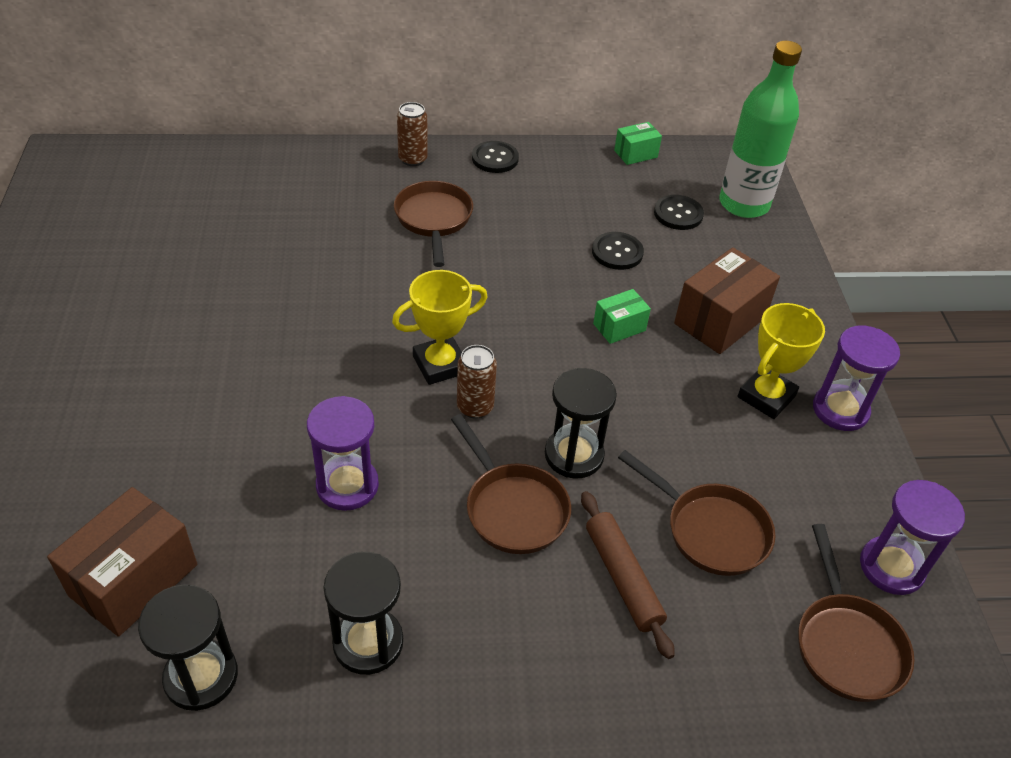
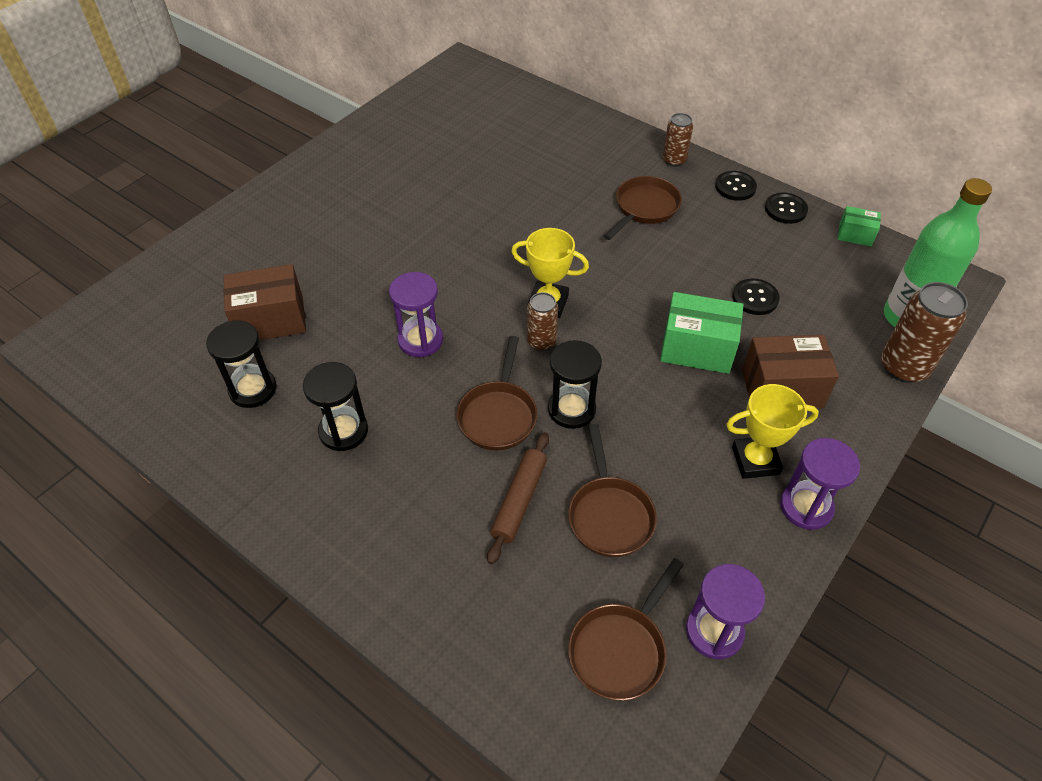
camera: 45 degrees right, 5 degrees up
green box [593,289,651,344] -> green box [660,292,744,374], size x1.84
black button [654,195,704,230] -> black button moved to [765,193,808,224]
none -> brown can [881,282,968,383]

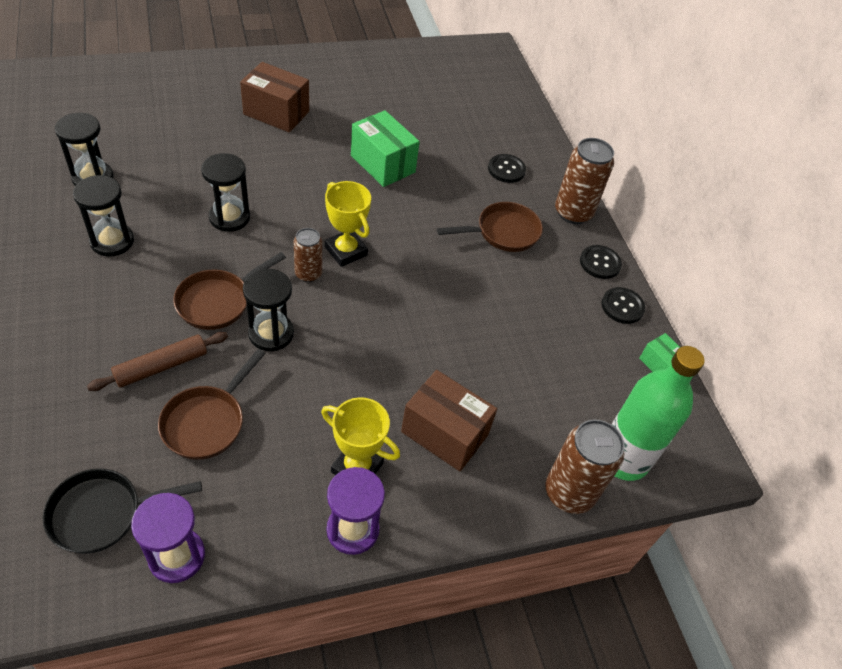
camera: 30 degrees right, 0 degrees up
brown box [224,264,306,340] -> brown box moved to [240,62,309,132]
purple hourglass [389,272,443,357] -> black hourglass [201,153,250,232]
brown pan [568,558,684,701] -> black pan [43,468,202,554]
green box [660,292,744,374] -> green box moved to [351,110,420,187]
brown can [663,113,693,167] -> brown can [555,138,614,224], size x1.67
black button [732,278,780,315] -> black button moved to [488,154,526,183]

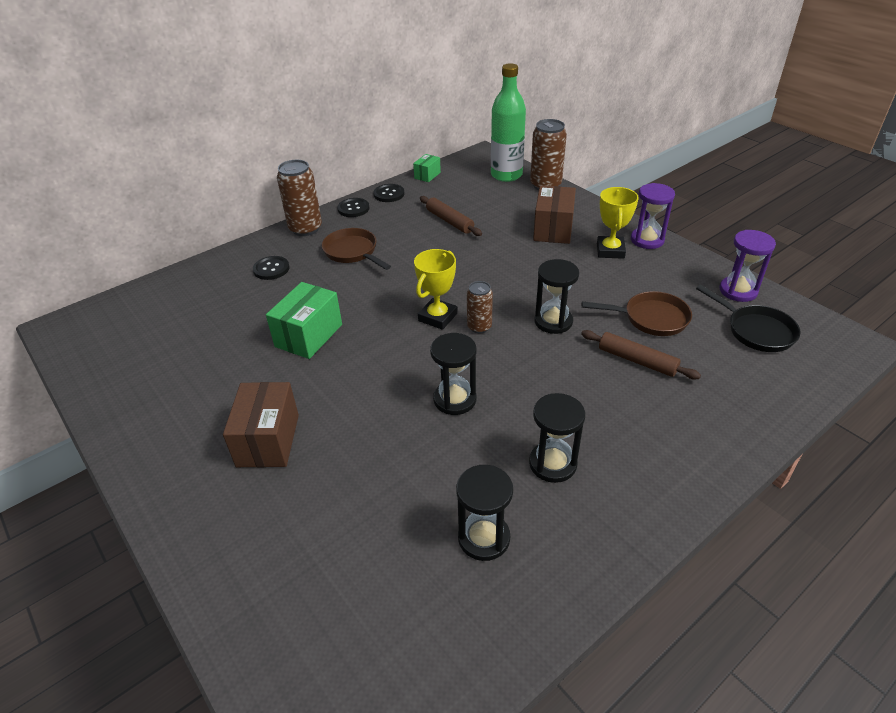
camera: 105 degrees left, 10 degrees down
brown pan [173,252,286,330] -> none
none -> brown rolling pin [420,196,482,236]

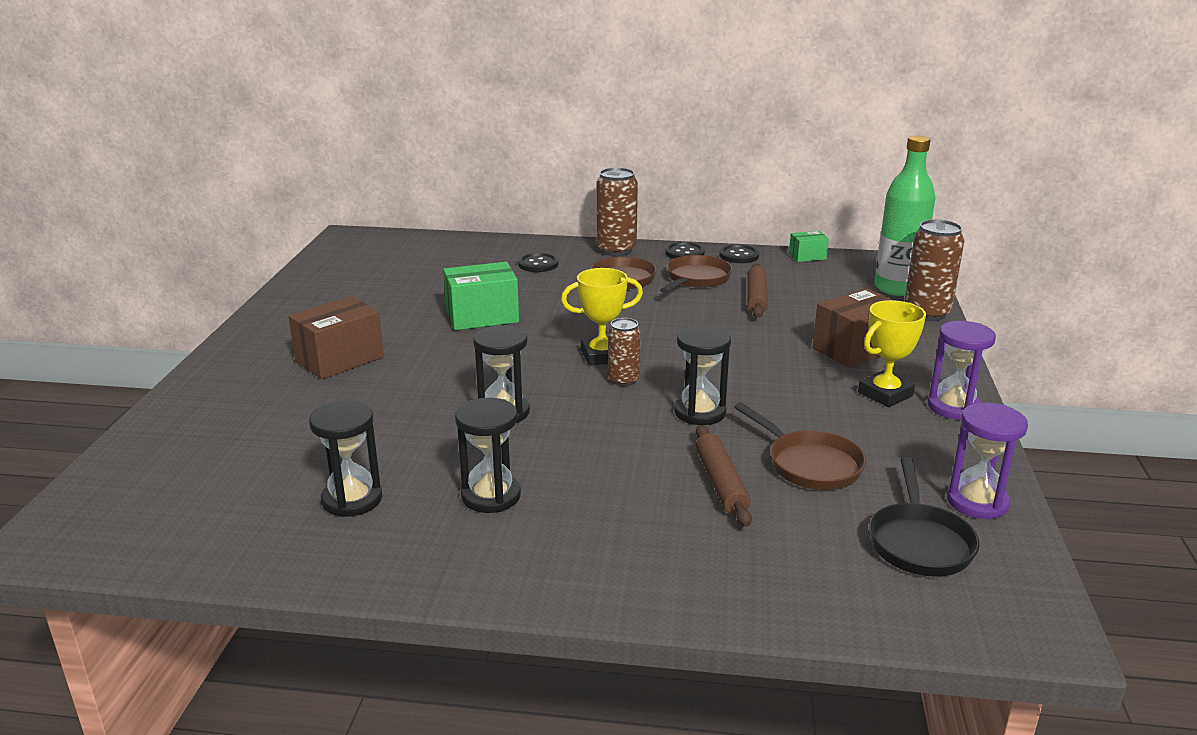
camera: 45 degrees right, 15 degrees down
none -> brown pan [660,255,733,293]

